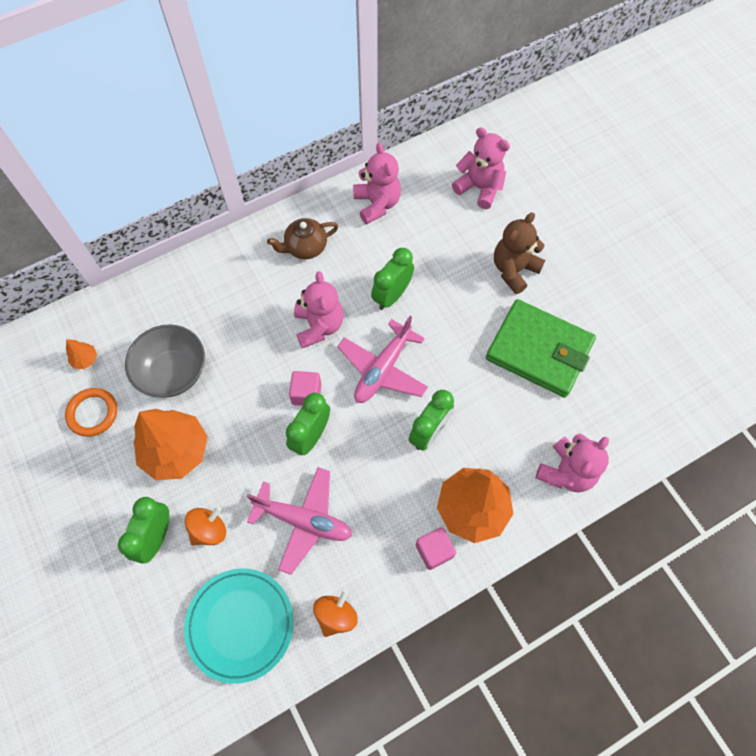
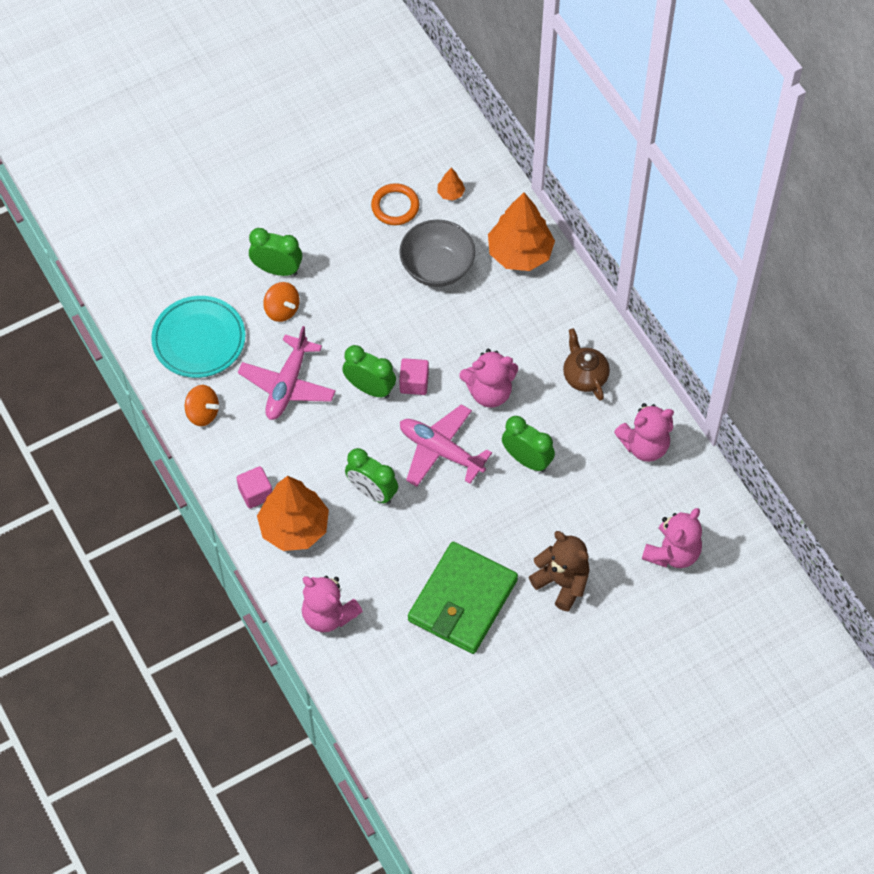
camera: 90 degrees right, 5 degrees down
orange tree [133,409,208,480] -> orange tree moved to [488,193,555,271]

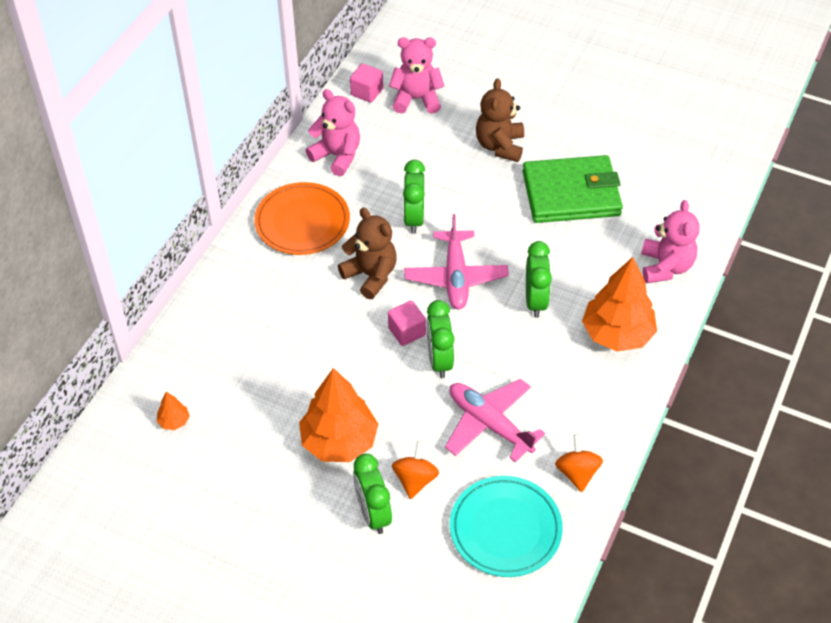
camera: 125 degrees left, 10 degrees down
pink cube [237,466,272,509] -> pink cube moved to [350,63,383,103]
pink plane [238,326,336,420] -> pink plane turned 120 degrees counterclockwise [445,379,545,462]
orange ring [371,183,420,225] -> none
grey bowl [399,220,475,287] -> none
pink teddy bear [459,349,518,407] -> brown teddy bear [338,208,397,299]
orange tree [488,193,555,271] -> orange tree moved to [299,368,378,462]
brown teapot [563,328,610,401] -> orange plate [254,182,350,255]

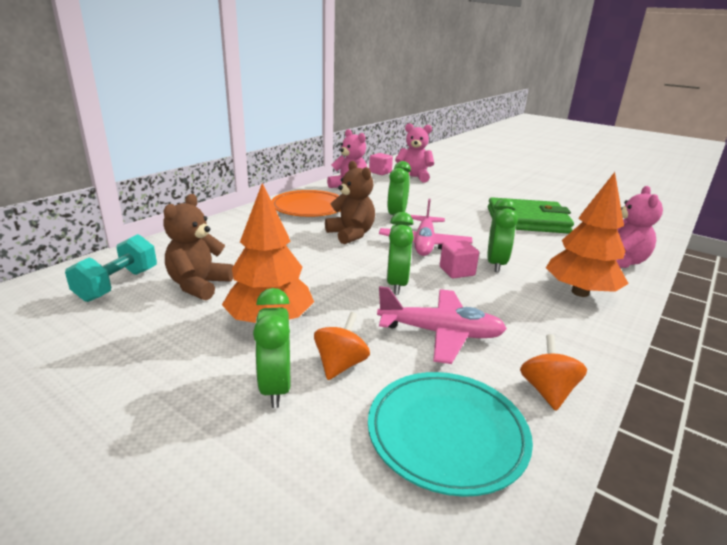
camera: 10 degrees right, 25 degrees down
orange tree [156,392,190,430] -> turquoise dumbbell [65,234,157,302]
pink cube [388,301,426,346] -> pink cube moved to [440,241,479,279]
pink plane [445,379,545,462] -> pink plane turned 135 degrees clockwise [377,286,507,364]
brown teddy bear [476,78,524,162] -> brown teddy bear moved to [163,194,233,300]

